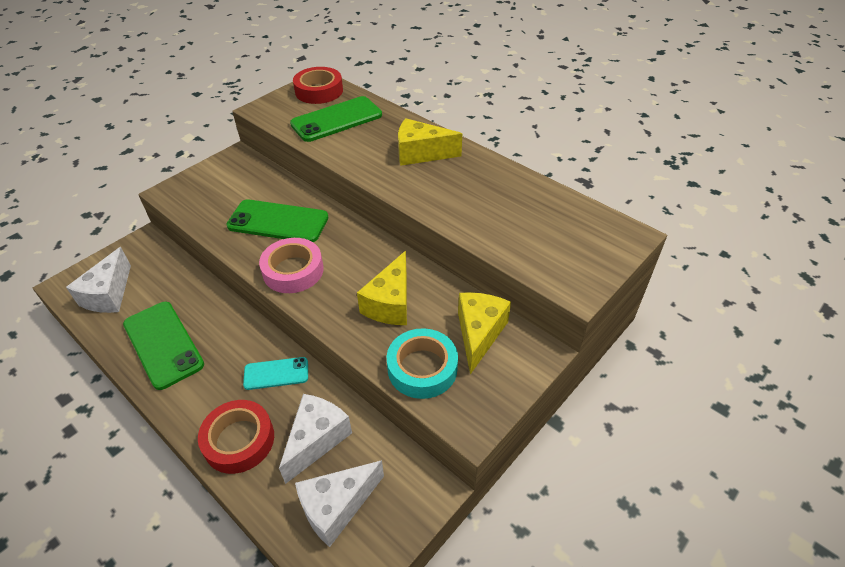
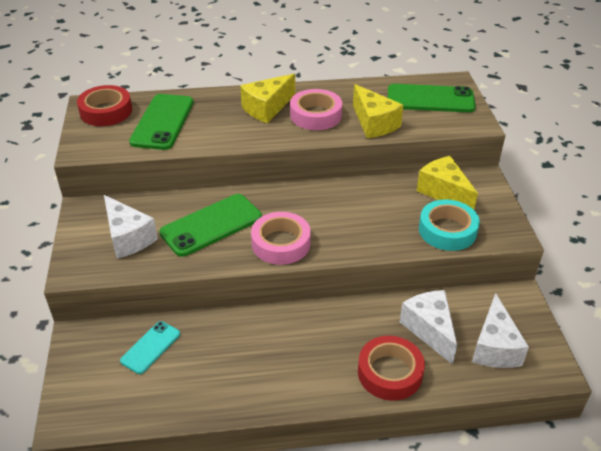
camera: 50 degrees left, 5 degrees down
white cheese [66,247,131,313] -> white cheese moved to [104,195,158,259]
green phone [123,302,204,390] -> green phone moved to [388,84,476,112]
turquoise phone [243,357,308,390] -> turquoise phone moved to [120,321,180,374]
yellow cheese [357,251,407,325] -> yellow cheese moved to [353,84,403,138]
none -> pink tape [290,89,342,130]

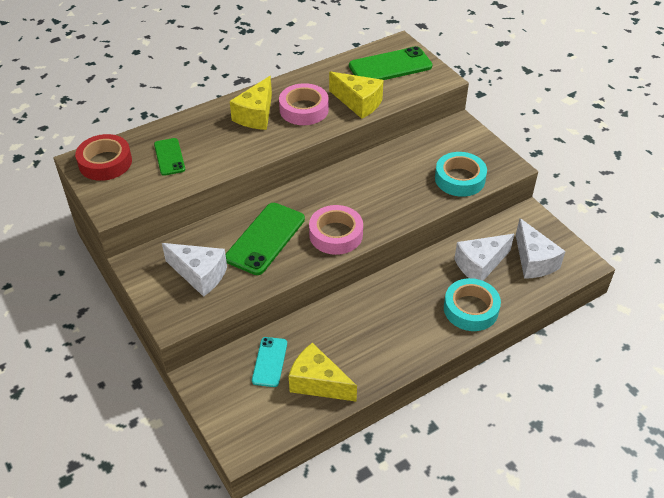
camera: 25 degrees left, 5 degrees up
green phone [129,94,194,150] -> green phone [154,138,185,176], size x0.58
red tape [358,336,425,401] -> turquoise tape [444,278,501,331]
white cheese [400,290,457,365] -> white cheese turned 75 degrees counterclockwise [454,234,514,281]
yellow cheese [417,156,478,210] -> yellow cheese moved to [289,343,357,402]

